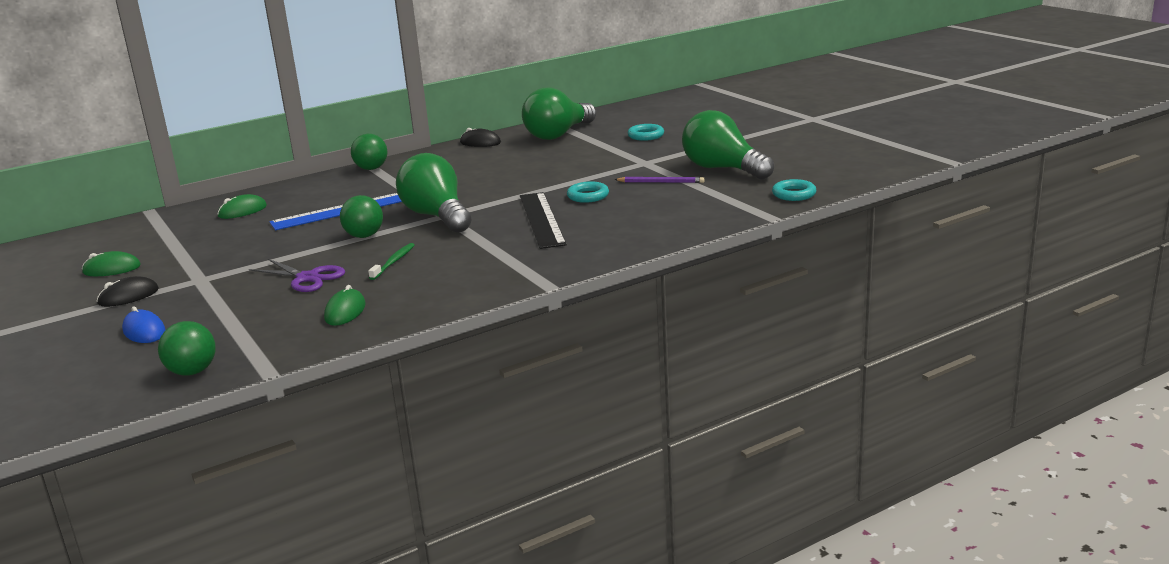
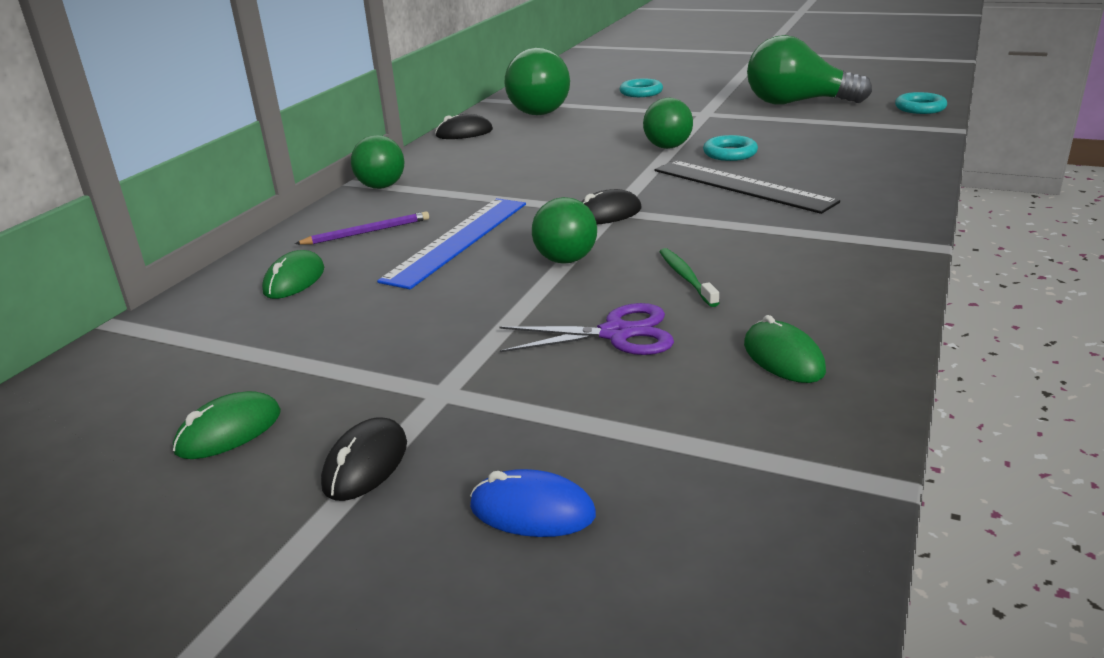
camera: 35 degrees left, 5 degrees up
green ball [158,321,216,376] -> green ball moved to [643,98,693,149]
green light bulb [396,153,472,233] -> black mouse [581,189,642,224]
purple pencil [614,177,705,183] -> purple pencil moved to [295,212,429,245]

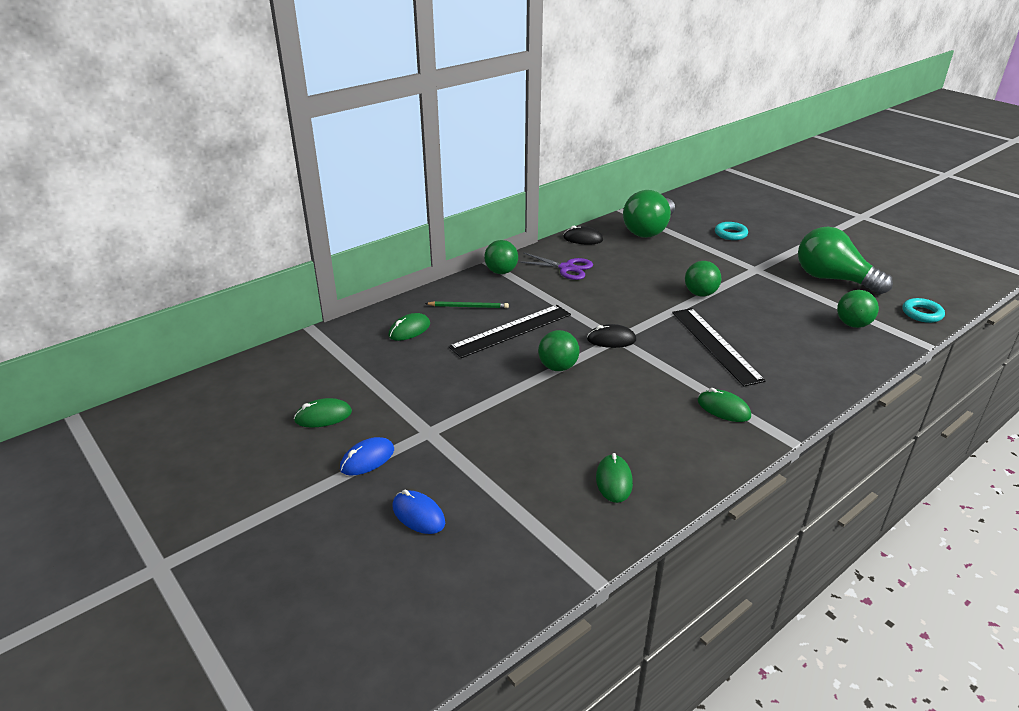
camera: 25 degrees right, 5 degrees up
purple pencil [295,212,429,245] -> green pencil [425,301,509,308]
black mouse [321,417,407,501] -> blue mouse [340,437,394,476]
blue ruler [377,198,526,289] -> black ruler [448,305,571,358]
purple scissors [500,303,674,355] -> purple scissors moved to [518,252,593,280]
green toothbrush [659,248,719,307] -> none
turquoise ring [703,135,758,161] -> none
none -> green mouse [697,388,751,422]
none -> green ball [837,290,879,328]

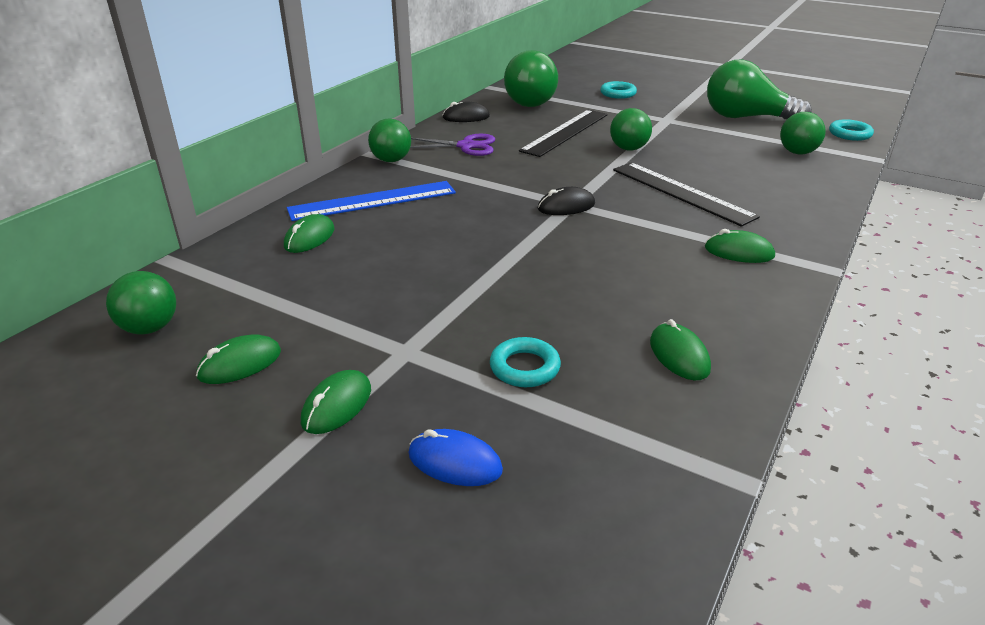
camera: 20 degrees left, 0 degrees up
blue mouse [340,437,394,476] -> green mouse [301,370,371,434]
green pencil [425,301,509,308] -> blue ruler [287,181,456,221]
black ruler [448,305,571,358] -> black ruler moved to [519,110,608,157]
green ball [538,330,580,371] -> green ball moved to [106,271,176,335]
none -> turquoise ring [490,337,561,387]

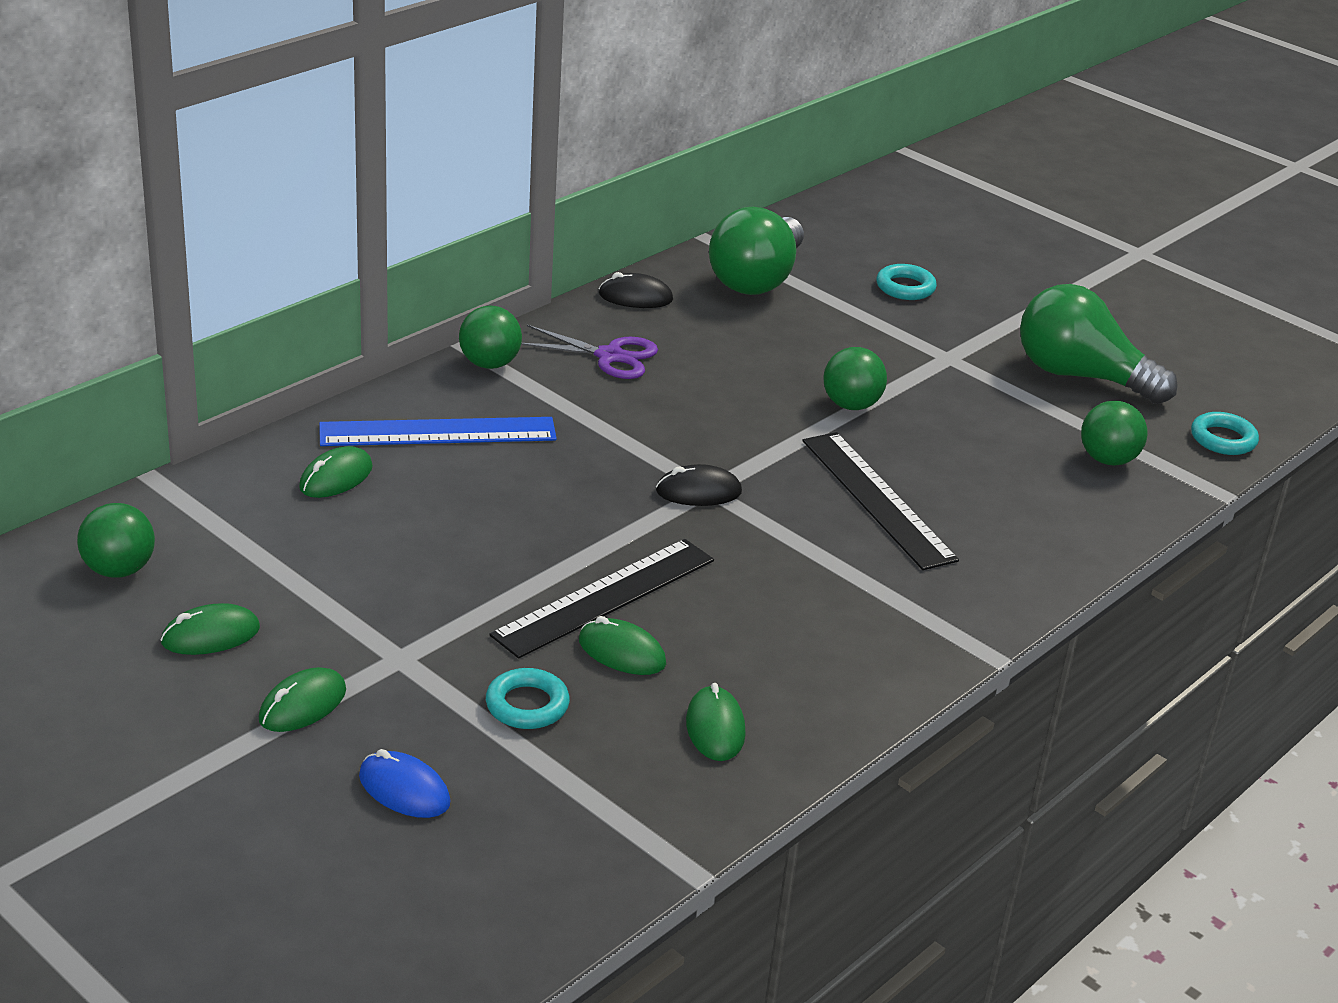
camera: 10 degrees right, 0 degrees up
black ruler [519,110,608,157] -> black ruler moved to [490,539,714,659]
green mouse [705,229,775,263] -> green mouse moved to [579,616,666,675]

